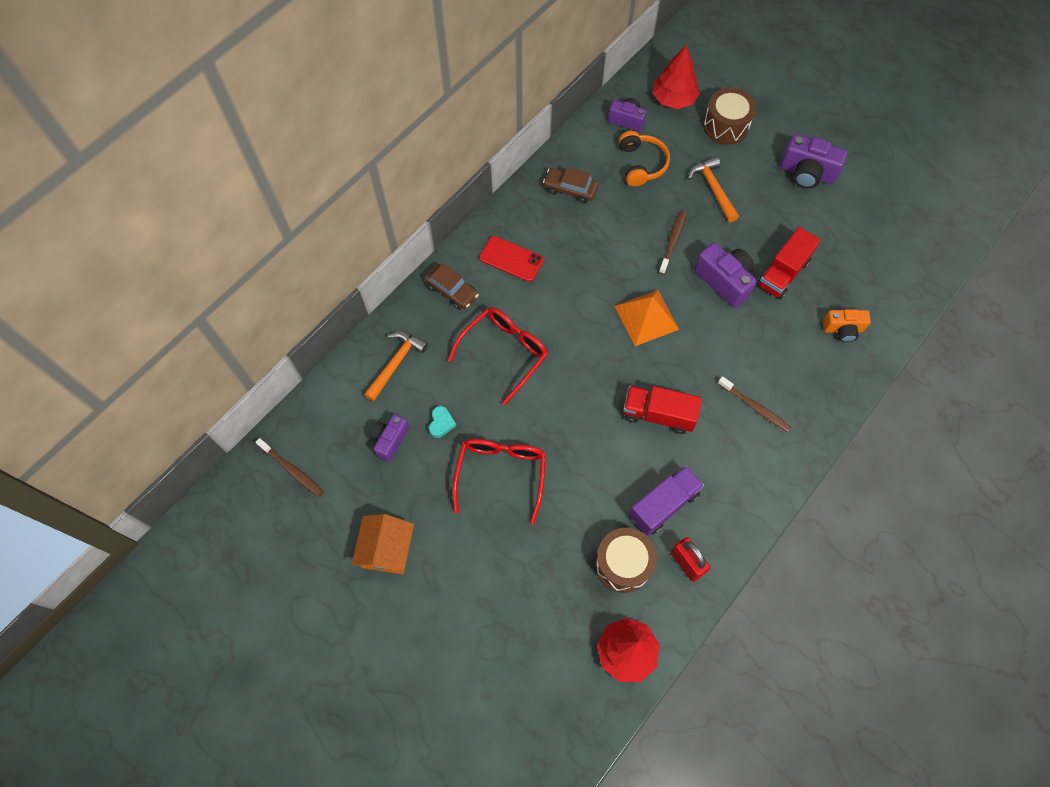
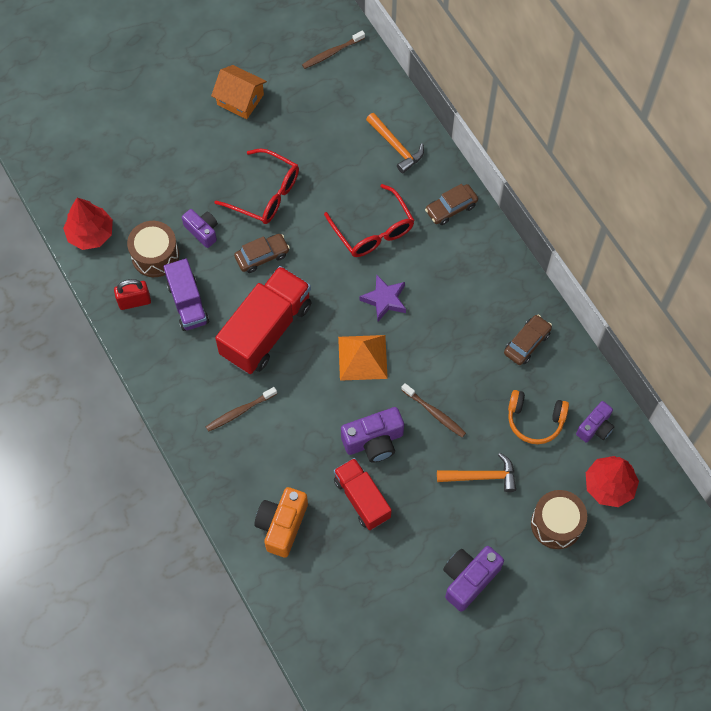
camera: 110 degrees right, 0 degrees up
purple camera [370,414,409,462] -> purple camera moved to [182,209,218,248]
turquoise heart [429,406,456,438] -> none
red phone [479,236,544,282] -> none
red truck [623,386,702,434] -> red truck [215,266,312,374], size x1.61
orange camera [823,309,871,342] -> orange camera [254,487,308,558], size x1.53
none -> brown car [234,234,290,273]
none -> purple star [360,275,406,321]

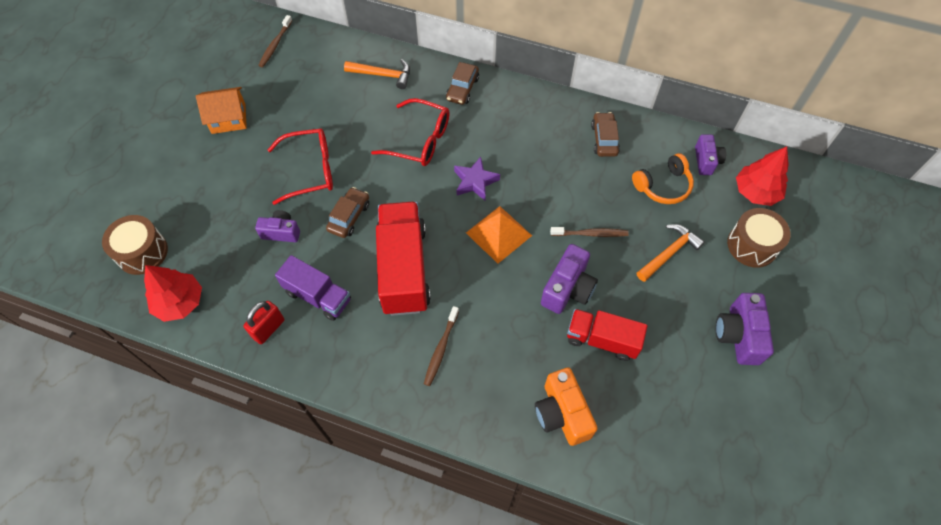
camera: 40 degrees left, 5 degrees down
brown drum [127,221,179,277] -> brown drum moved to [102,215,168,275]

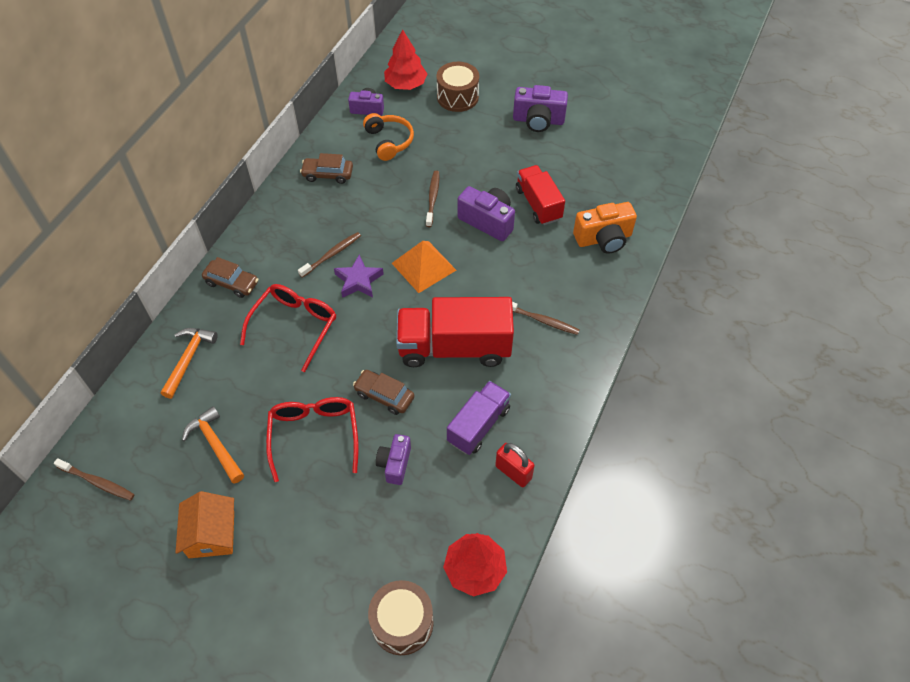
camera: 85 degrees left, 5 degrees down
red truck [567,309,647,361] -> red truck turned 135 degrees clockwise [516,165,565,225]
orange hammer [637,224,705,282] -> orange hammer moved to [182,406,244,483]
none -> brown toothbrush [298,232,361,278]

